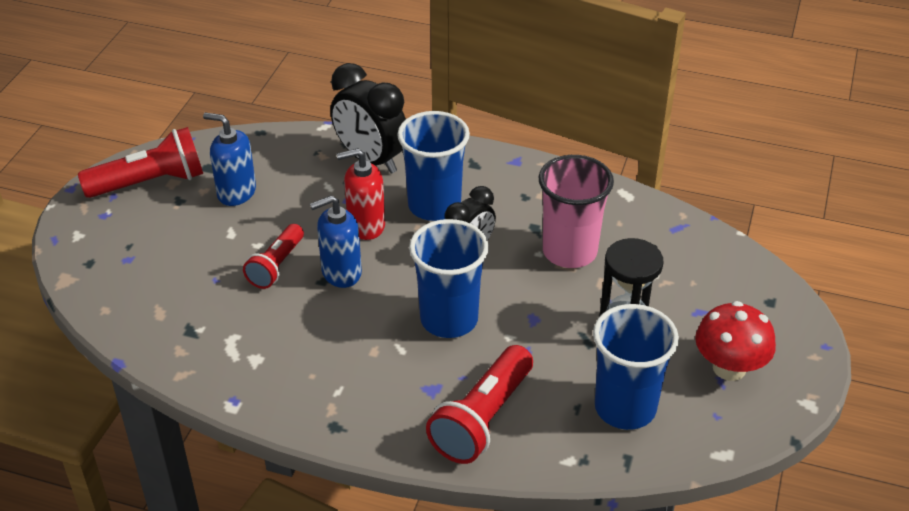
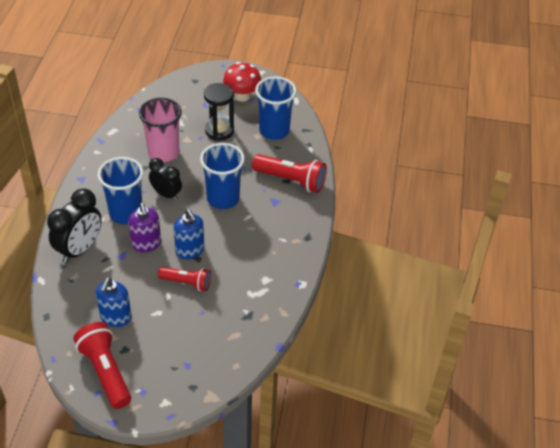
camera: 100 degrees left, 5 degrees up
red soap dispenser [337,148,385,240] -> purple soap dispenser [128,203,161,252]

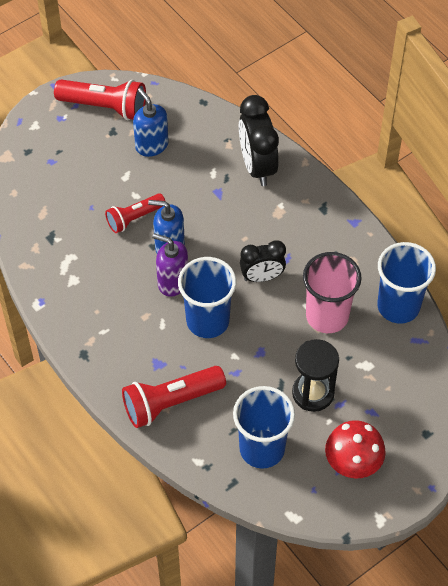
camera: 135 degrees right, 10 degrees up
blue cup [98,157,143,224] -> blue cup moved to [377,242,436,324]
purple soap dispenser [128,203,161,252] -> purple soap dispenser moved to [152,233,188,297]

